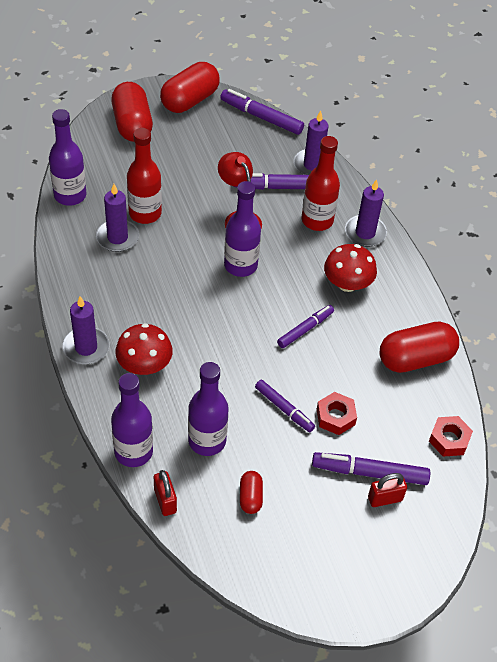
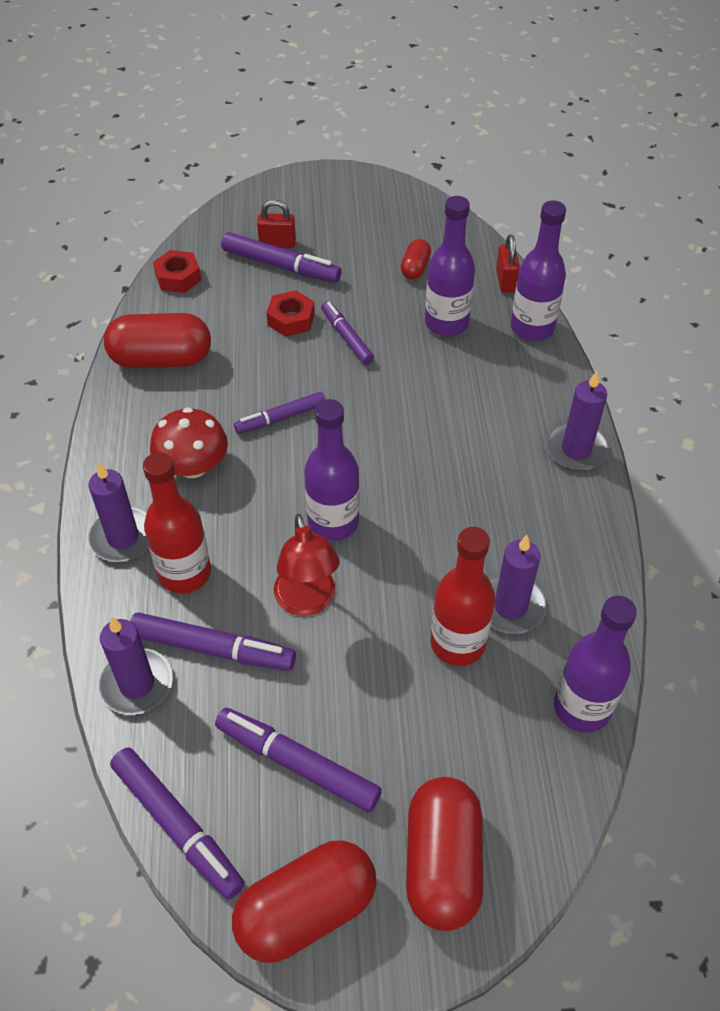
camera: 160 degrees left, 0 degrees up
red mushroom [115,323,173,375] -> none
none -> purple marker [215,708,382,812]

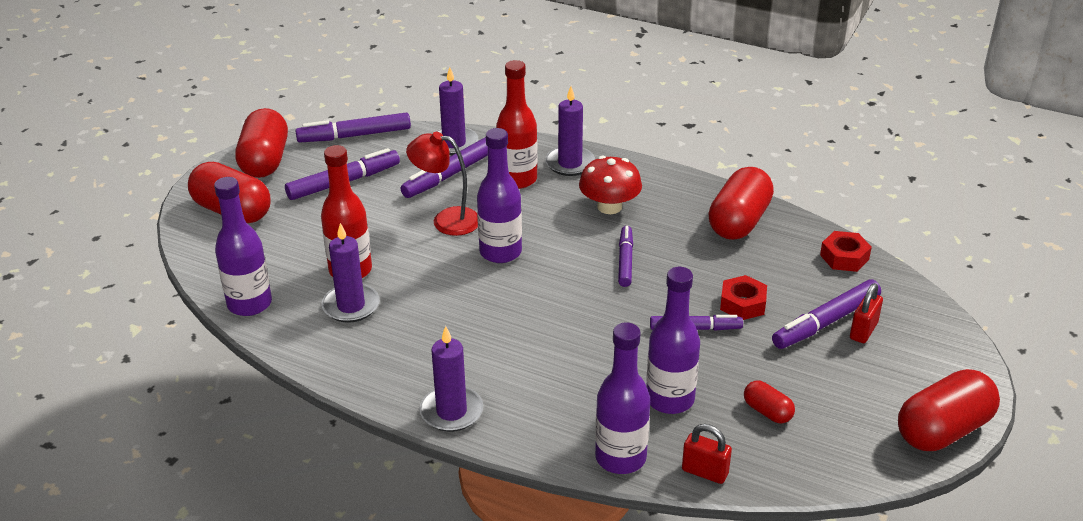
camera: 120 degrees right, 15 degrees down
none -> red capsule [898,369,1000,451]

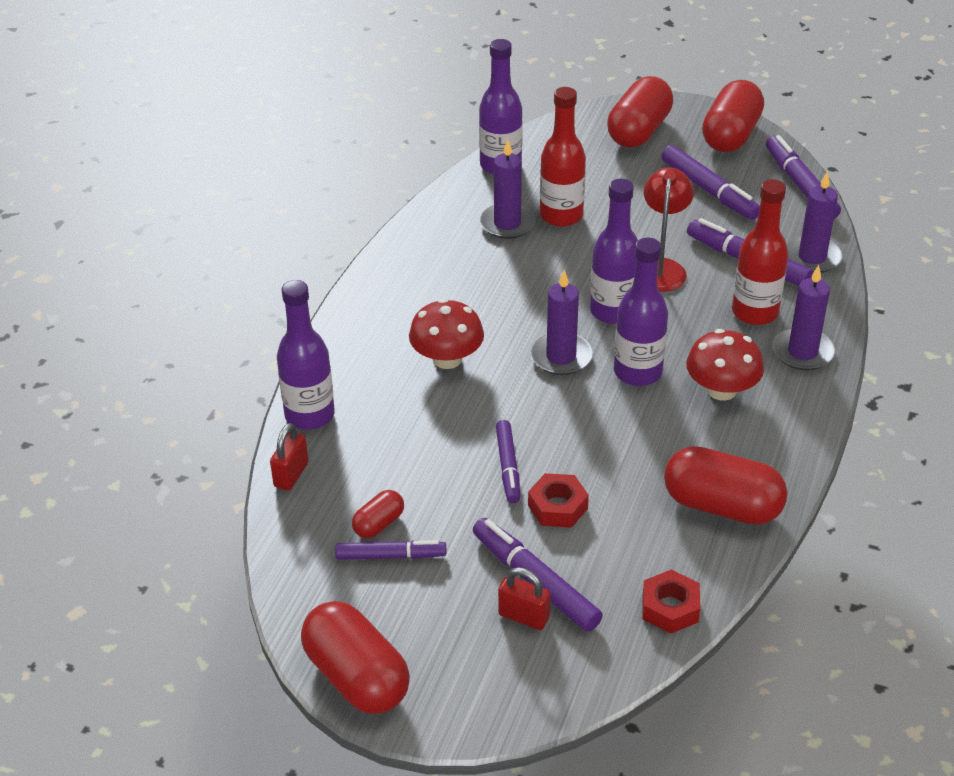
camera: 85 degrees right, 5 degrees up
red capsule [235,108,288,178] -> red capsule turned 60 degrees counterclockwise [702,80,764,152]
purple candle [420,326,483,432] -> purple candle moved to [530,270,593,375]
purple marker [618,226,633,287] -> purple marker moved to [335,540,446,560]
purple bottle [646,267,700,414] -> purple bottle moved to [614,237,668,386]
none -> red mushroom [409,299,484,369]

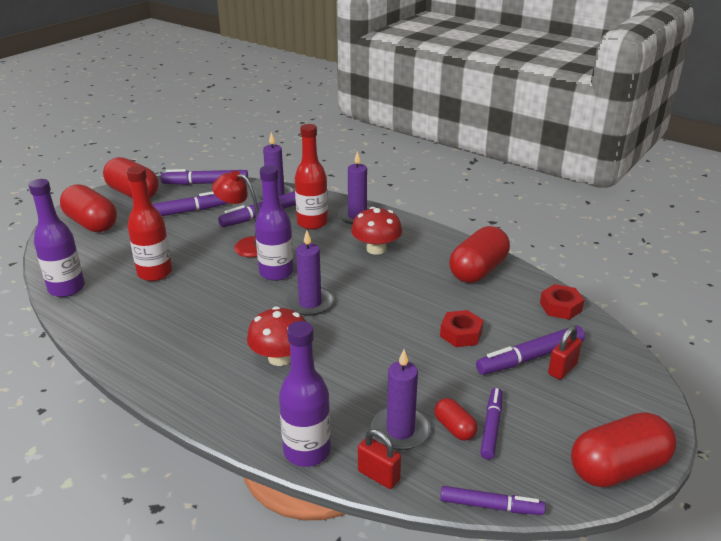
camera: 75 degrees left, 10 degrees down
purple candle [479,139,536,239] -> purple candle moved to [371,349,430,450]
purple marker [496,420,520,503] -> purple marker moved to [440,486,546,515]
purple bottle [614,237,668,386] -> none

